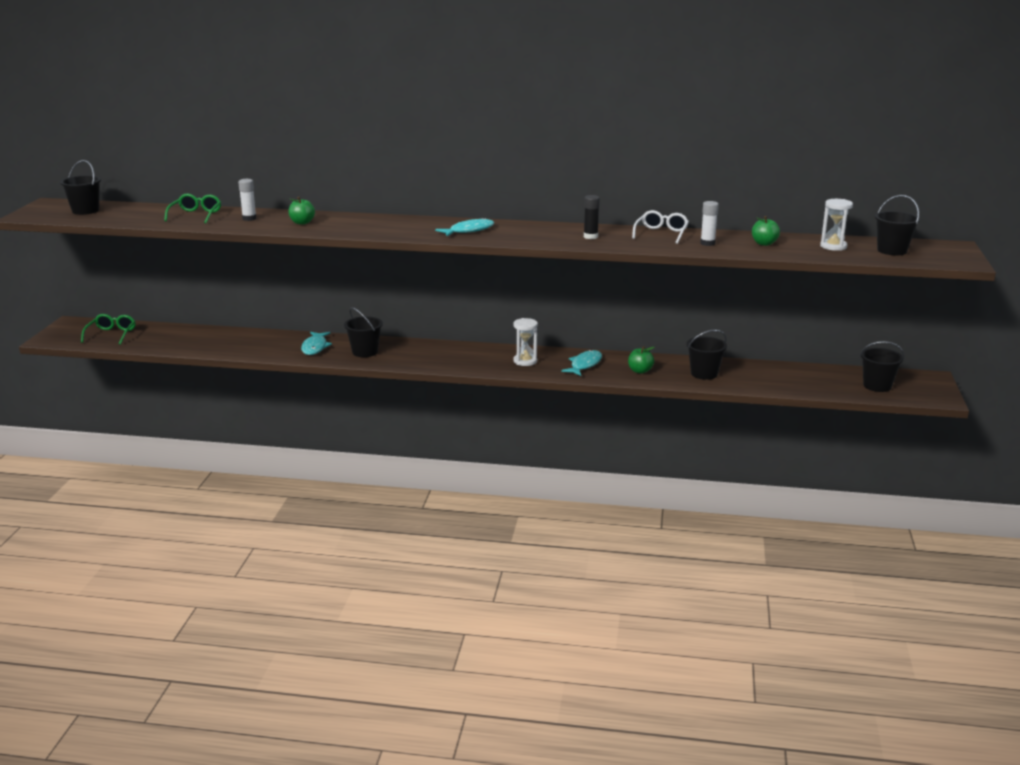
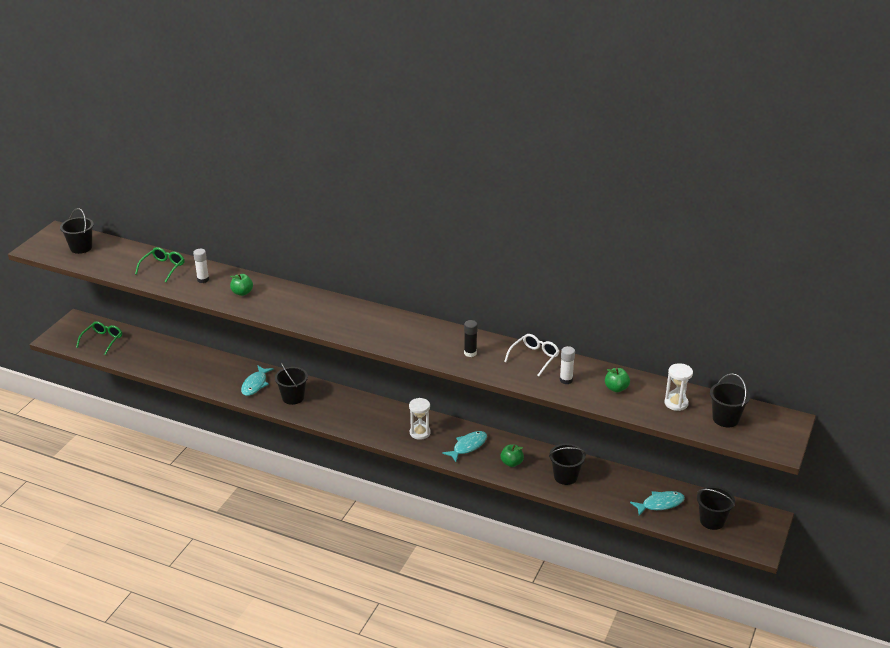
camera: 15 degrees right, 10 degrees up
turquoise fish [435,218,494,236] -> turquoise fish moved to [630,491,685,516]

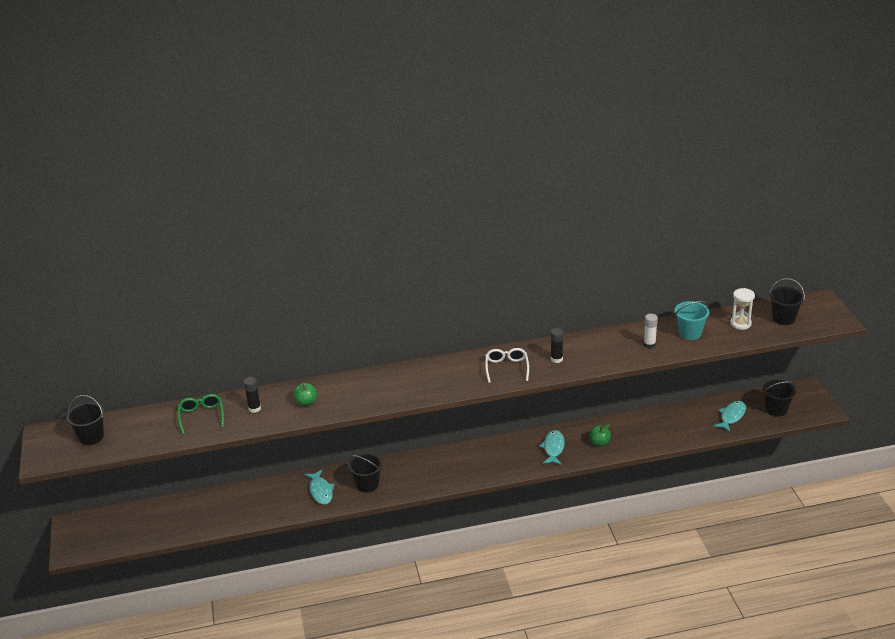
camera: 35 degrees left, 0 degrees up
green glasses [76,321,122,355] -> none
white glue stick [193,249,209,283] -> black glue stick [243,377,261,413]
white hourglass [409,398,431,440] -> none
white glasses [504,334,560,376] -> white glasses moved to [485,348,529,383]
black bucket [549,443,586,485] -> none
green apple [605,368,630,392] -> turquoise bucket [675,301,709,340]

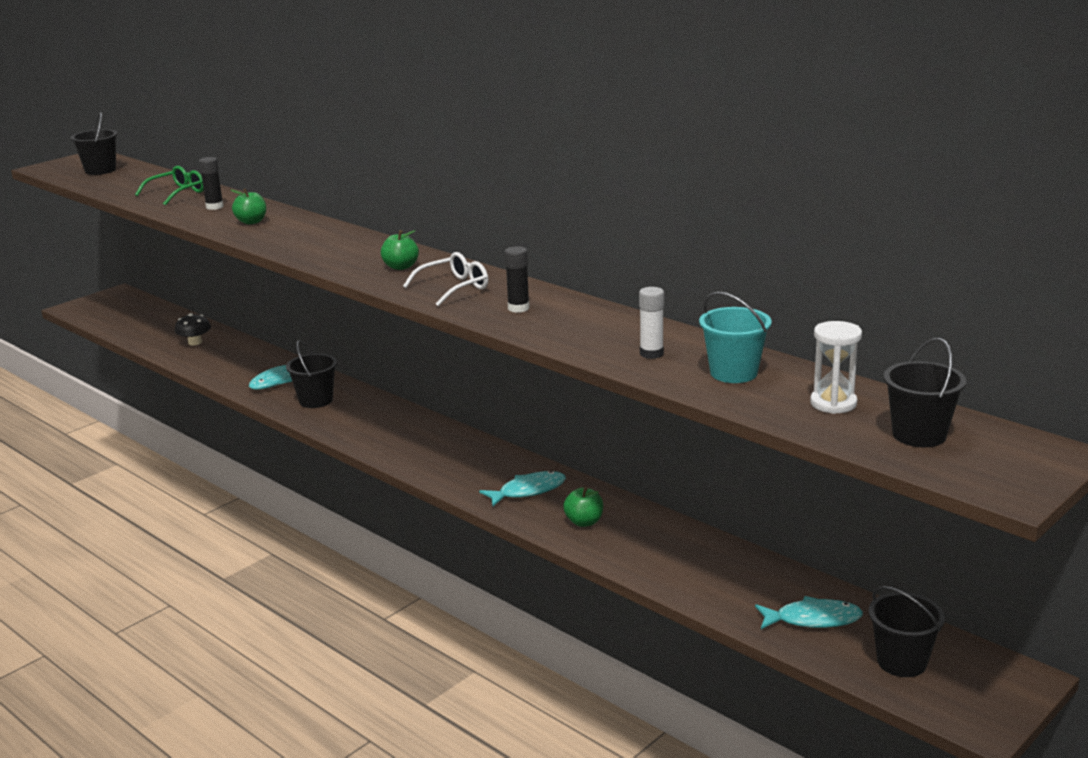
camera: 55 degrees right, 10 degrees down
none -> black mushroom [175,313,211,345]
none -> green apple [381,230,419,270]

